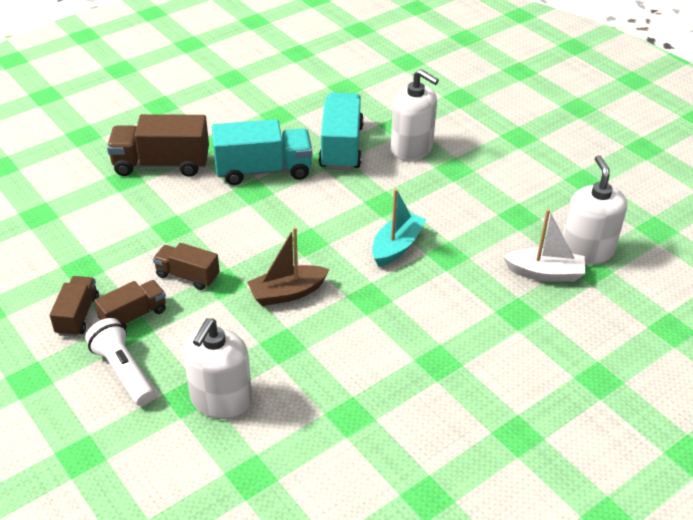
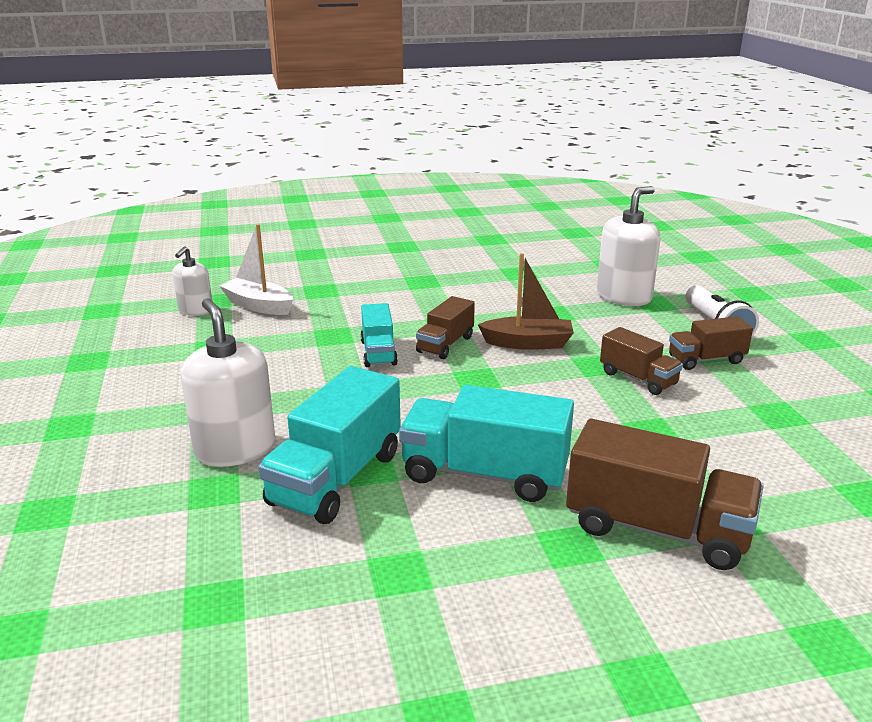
camera: 155 degrees left, 15 degrees down
brown truck [50,276,99,337] -> brown truck moved to [416,296,475,359]
turquoise boat [372,189,426,267] -> turquoise truck [360,303,398,367]
white soap dispenser [563,155,627,265] -> white soap dispenser [173,246,212,316], size x0.60

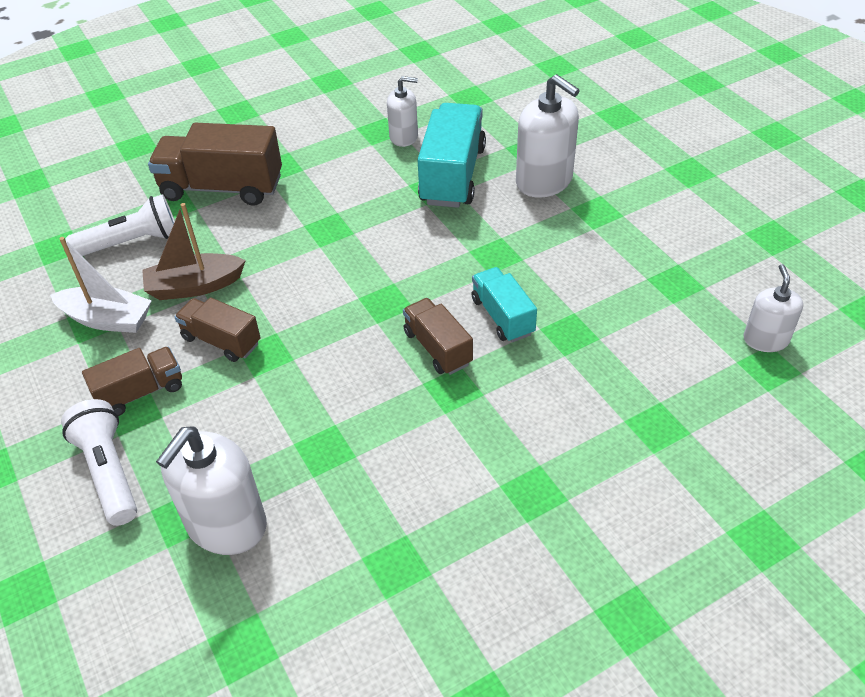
camera: 165 degrees right, 20 degrees up
white boat [220,224,293,315] -> white boat moved to [50,237,152,333]
turquoise truck [399,385,574,502] -> none
brown truck [416,296,475,359] -> brown truck turned 45 degrees counterclockwise [403,298,473,375]
brown boat [478,253,574,350] -> brown boat moved to [142,203,246,300]
none -> white flashlight [66,194,175,256]
none -> white soap dispenser [387,76,418,147]

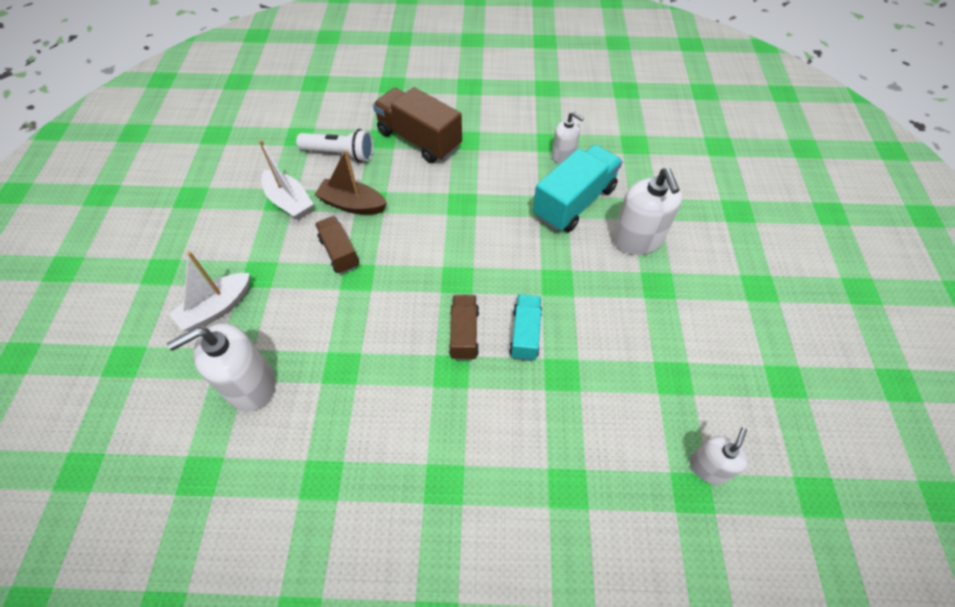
camera: 30 degrees right, 10 degrees up
white flashlight [61,399,137,526] -> white boat [169,252,250,331]
brown truck [82,347,182,416] -> none

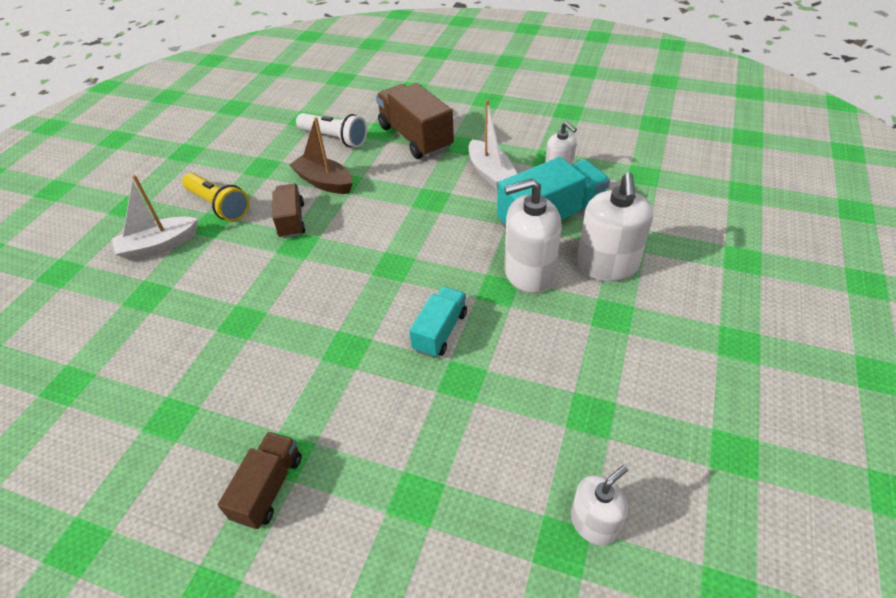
camera: 20 degrees right, 10 degrees down
white soap dispenser [167,323,275,411] -> white soap dispenser moved to [504,178,562,294]
white boat [259,140,313,220] -> white boat moved to [469,100,517,190]
brown truck [449,295,479,360] -> brown truck moved to [218,432,302,529]
none -> yellow flashlight [182,173,250,222]

